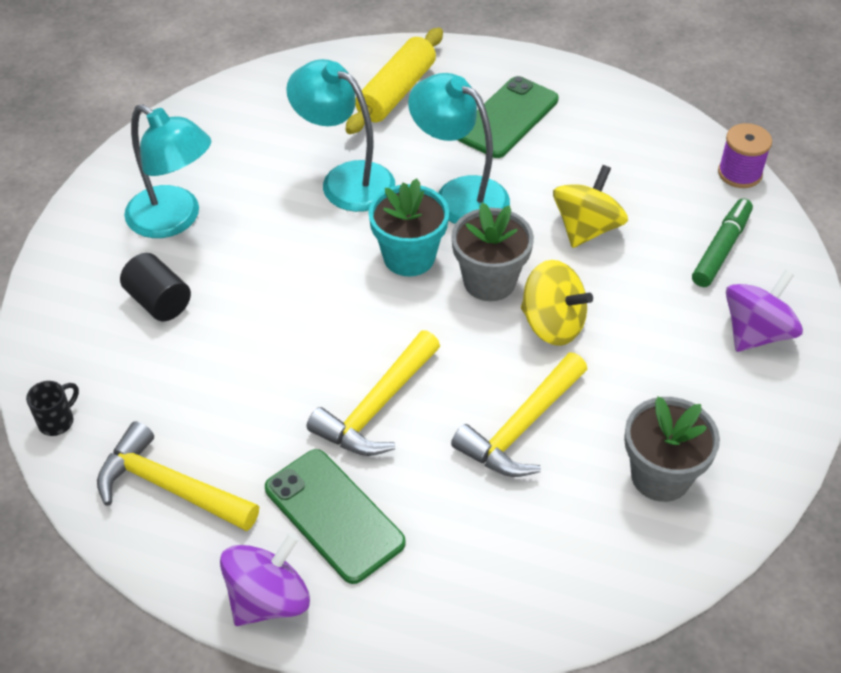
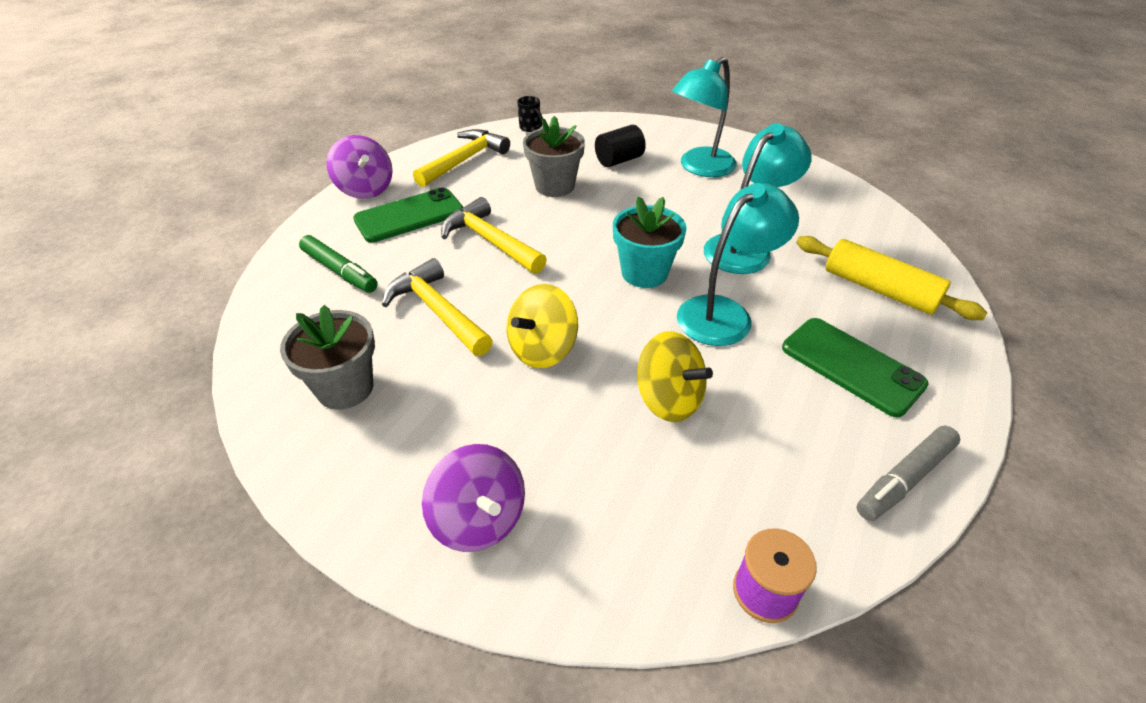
camera: 100 degrees right, 5 degrees down
grey flower pot [451,202,534,301] -> grey flower pot moved to [523,116,585,197]
green marker [692,198,753,287] -> green marker moved to [299,235,378,293]
none -> grey marker [857,426,960,521]

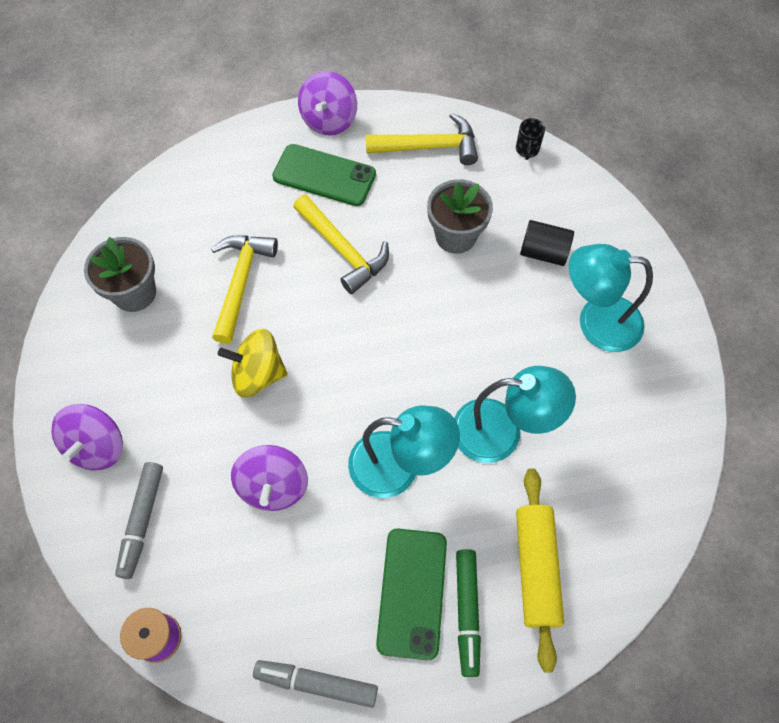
camera: 50 degrees right, 20 degrees up
green marker [299,235,378,293] -> green marker moved to [456,549,481,677]
yellow hammer [441,197,547,274] -> yellow hammer turned 135 degrees clockwise [293,195,389,294]
turquoise flower pot [613,196,687,288] -> none
yellow spinning top [637,331,713,422] -> purple spinning top [231,445,308,511]
none -> grey marker [115,462,163,579]

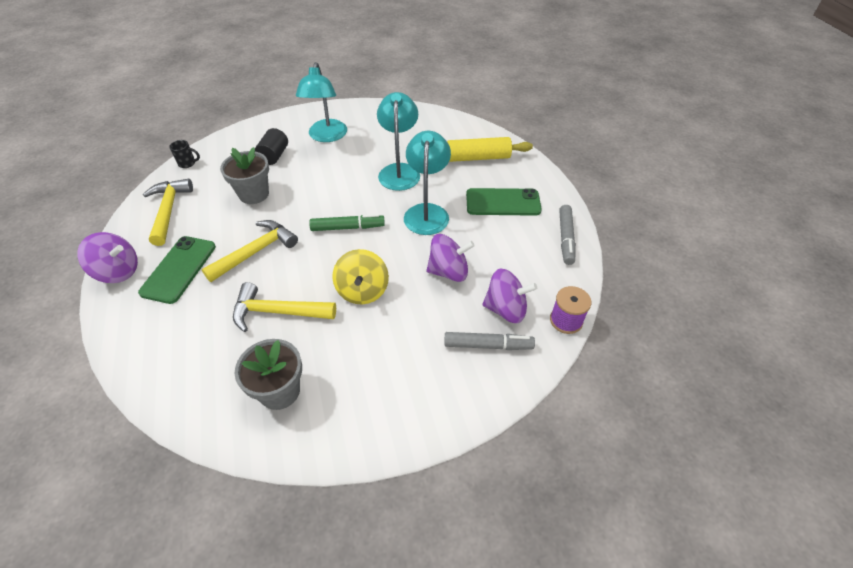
camera: 95 degrees left, 15 degrees down
purple spinning top [52,404,123,470] -> purple spinning top moved to [482,268,537,323]
green marker [456,549,481,677] -> green marker moved to [309,214,385,231]

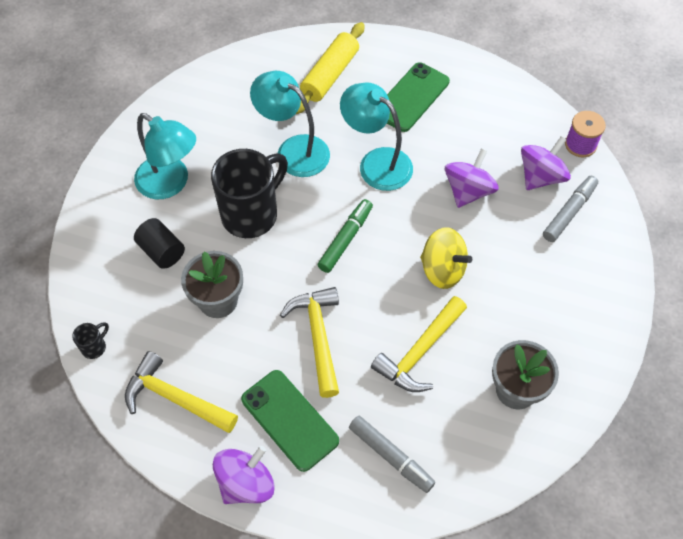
camera: 55 degrees left, 10 degrees up
grey marker [559,205,576,265] -> grey marker moved to [349,416,435,493]
none -> black mug [211,149,288,238]

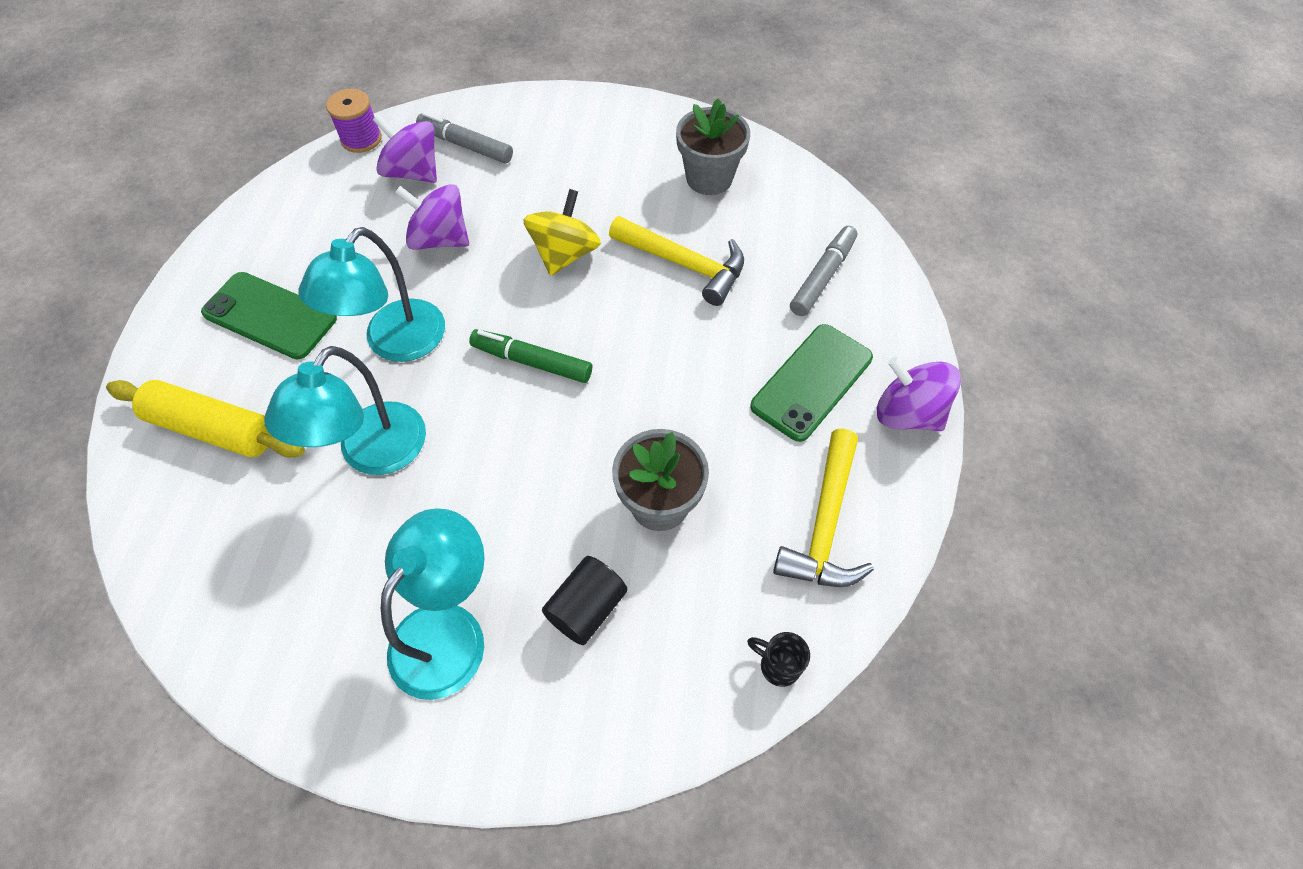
camera: 100 degrees left, 0 degrees up
black mug [211,149,288,238] -> none
yellow hammer [280,287,339,398] -> none

